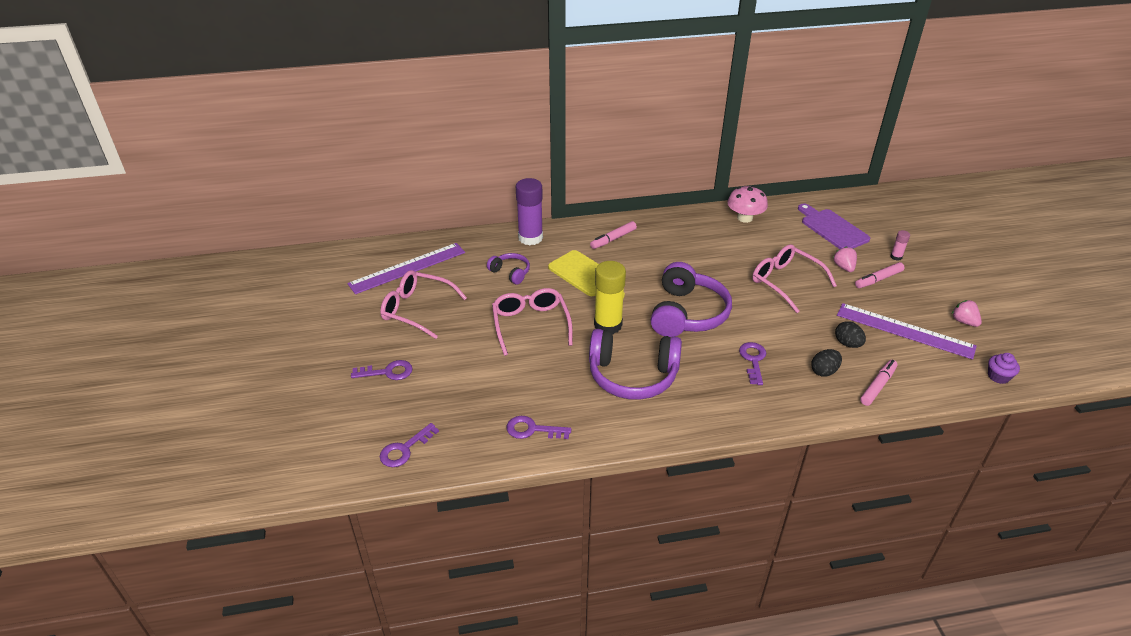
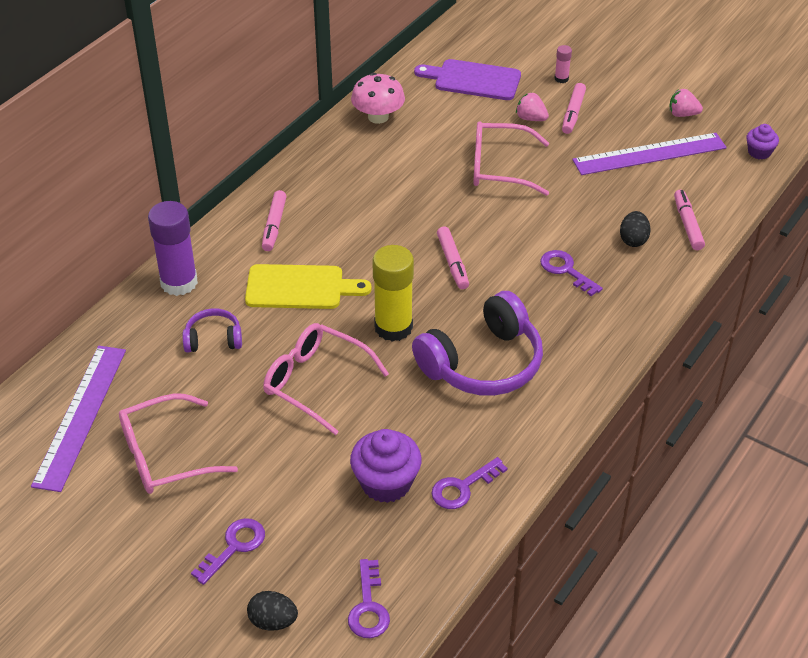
camera: 45 degrees left, 5 degrees up
purple headphones [650,262,732,337] -> pink marker [437,227,469,289]
black egg [835,321,866,348] -> black egg moved to [247,591,298,631]
none -> purple cupcake [350,429,422,503]

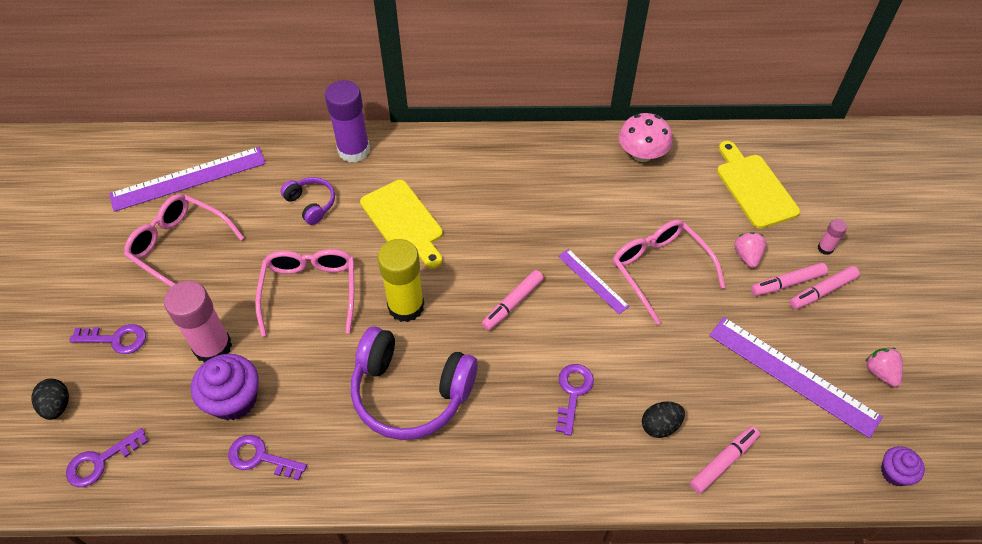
camera: 55 degrees right, 10 degrees up
pink marker [262,190,287,251] -> pink marker moved to [790,266,860,309]
purple cutting board [414,59,521,100] -> yellow cutting board [717,141,800,229]
none -> pink glue stick [164,281,232,363]
none -> purple ruler [558,249,630,314]

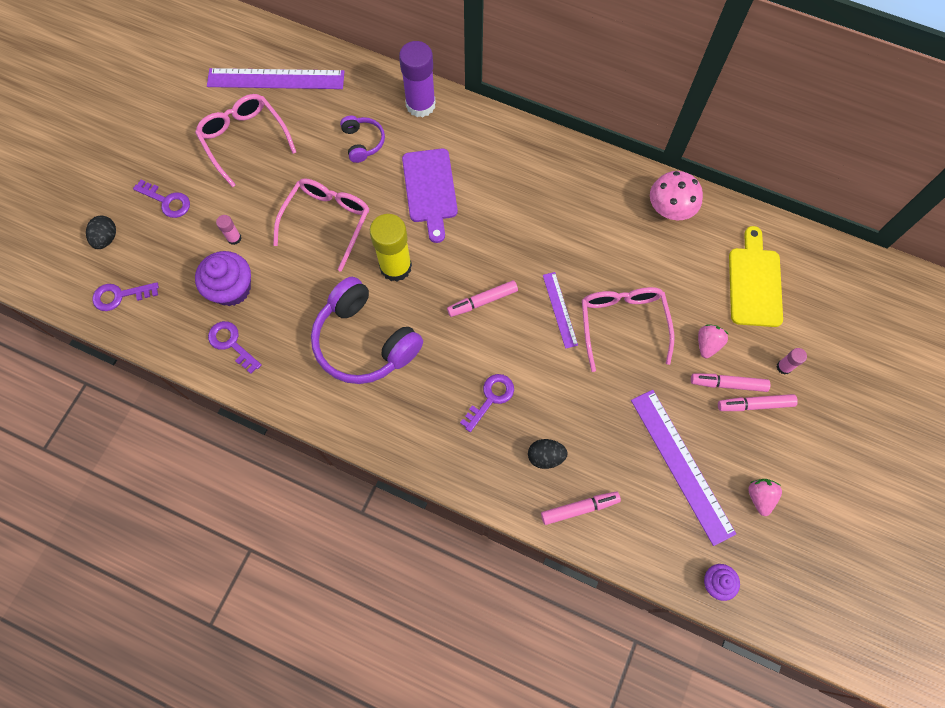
camera: 25 degrees right, 15 degrees up
pink glue stick [164,281,232,363] -> pink glue stick [216,215,241,245], size x0.45
yellow cutting board [360,180,443,268] -> purple cutting board [402,148,458,243]

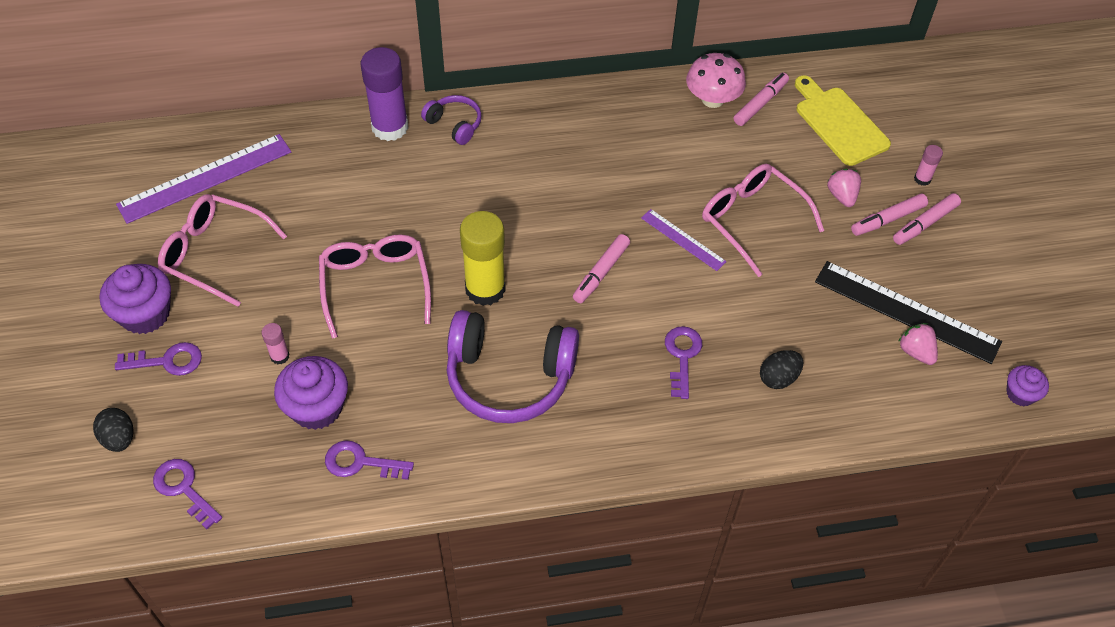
camera: 35 degrees left, 15 degrees down
purple key [92,282,159,311] -> purple key turned 90 degrees clockwise [153,459,222,529]
purple headphones [340,116,385,163] -> purple headphones moved to [421,95,482,145]
purple cutting board [402,148,458,243] -> none
pink marker [541,492,621,525] -> pink marker moved to [734,73,789,126]
purple ruler [631,390,736,546] -> black ruler [815,261,1002,364]
pink strawberry [748,479,782,516] -> pink strawberry moved to [898,323,938,365]
none -> purple cupcake [99,264,171,334]

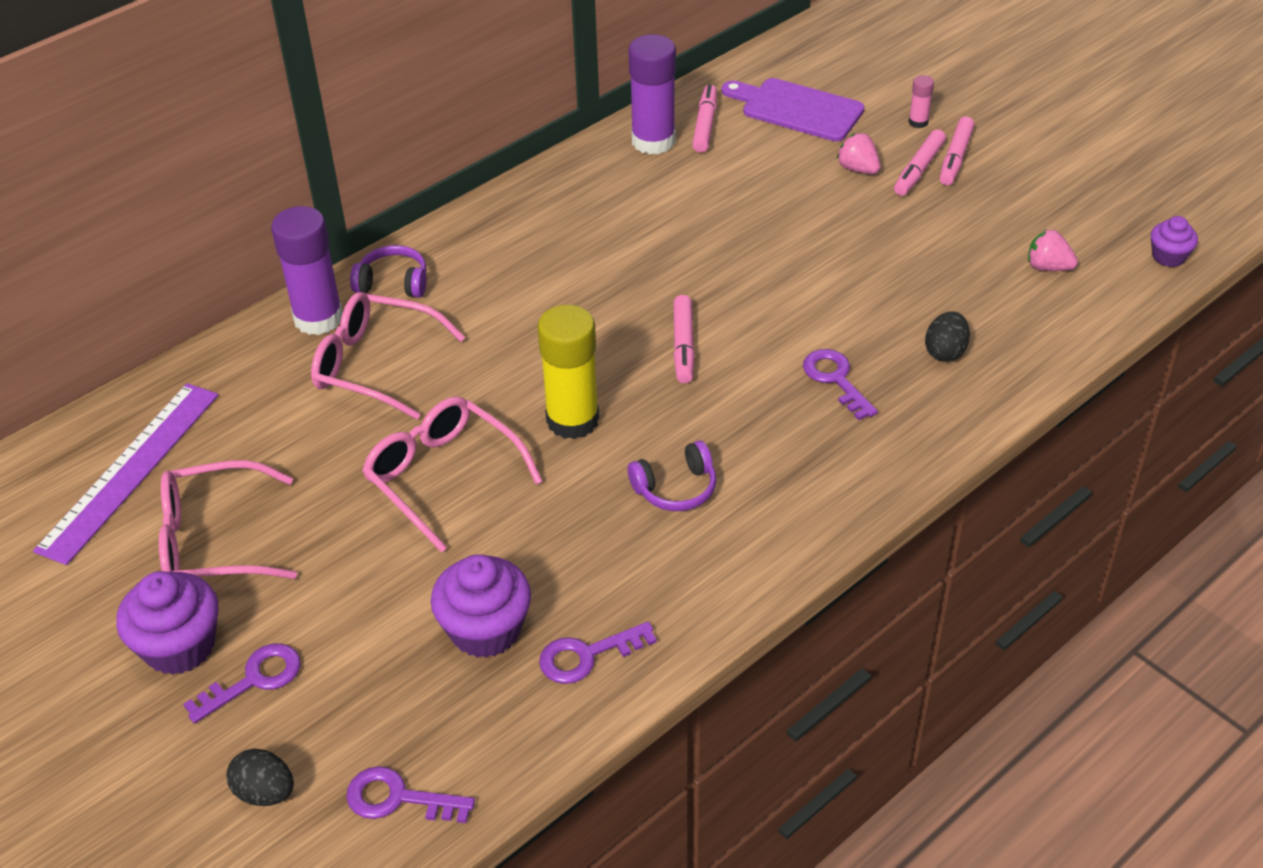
camera: 30 degrees left, 10 degrees down
pink glue stick [261,323,290,364] -> none
purple headphones [447,310,579,423] -> purple headphones [628,441,716,511], size x0.50
purple ruler [641,209,727,271] -> none
pink mushroom [686,53,746,108] -> purple glue stick [628,34,676,155]
pink glasses [702,164,824,277] -> pink glasses moved to [311,292,465,420]
yellow cutting board [795,75,891,166] -> purple cutting board [722,78,865,141]
black ruler [815,261,1002,364] -> none

